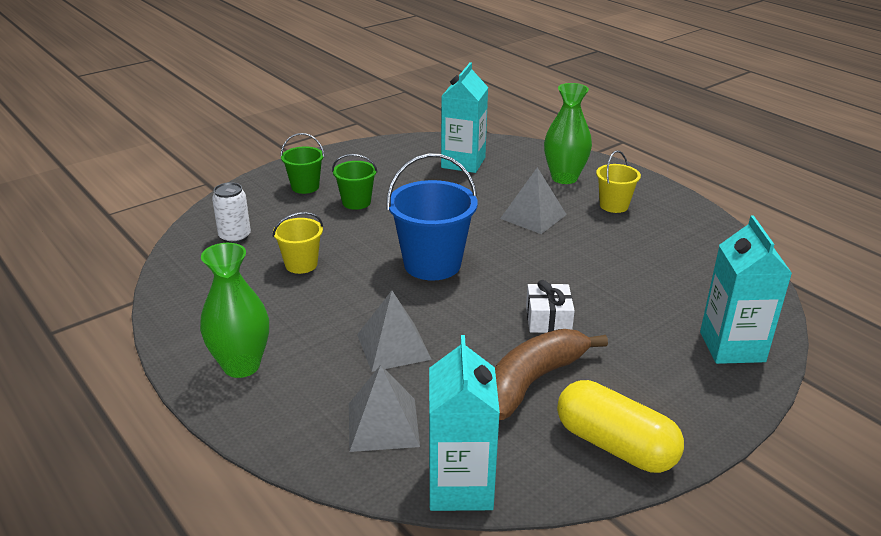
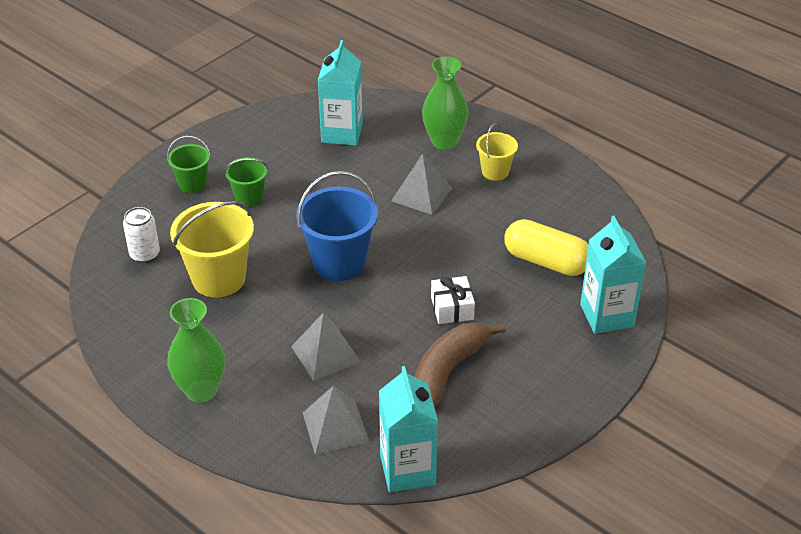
camera: 10 degrees left, 10 degrees up
yellow bucket [273,212,323,274] -> yellow bucket [170,201,254,298], size x1.79
yellow capsule [557,380,684,473] -> yellow capsule moved to [504,219,589,276]

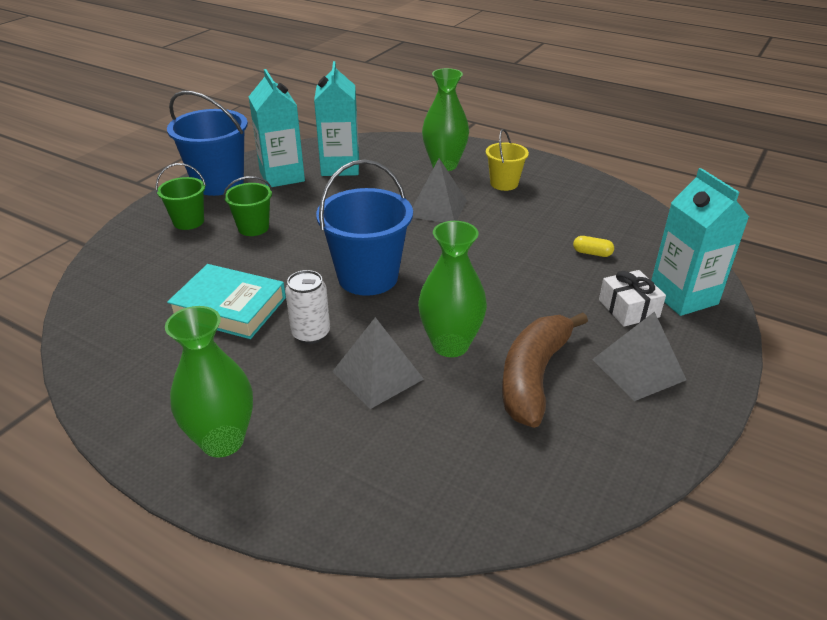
camera: 10 degrees left, 5 degrees down
white can [123,207,160,263] -> white can moved to [285,270,330,344]
yellow bucket [170,201,254,298] -> turquoise book [167,264,286,339]
grey pyramid [303,386,369,455] -> grey pyramid moved to [592,311,686,401]
turquoise carton [379,366,438,492] -> turquoise carton moved to [249,69,305,187]
white gift [431,276,475,324] -> white gift moved to [599,270,666,327]
yellow capsule [504,219,589,276] -> yellow capsule [573,236,614,257], size x0.40
none -> blue bucket [167,91,248,196]
none -> green vase [418,221,487,357]

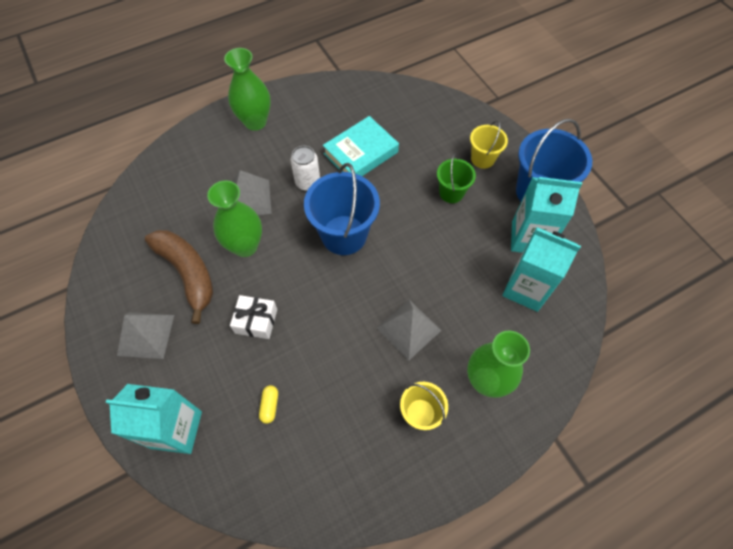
camera: 120 degrees right, 25 degrees up
green bucket [156,163,206,230] -> yellow bucket [470,120,508,169]
yellow capsule [573,236,614,257] -> yellow capsule turned 45 degrees counterclockwise [259,385,278,424]
white gift [599,270,666,327] -> white gift moved to [230,295,277,339]

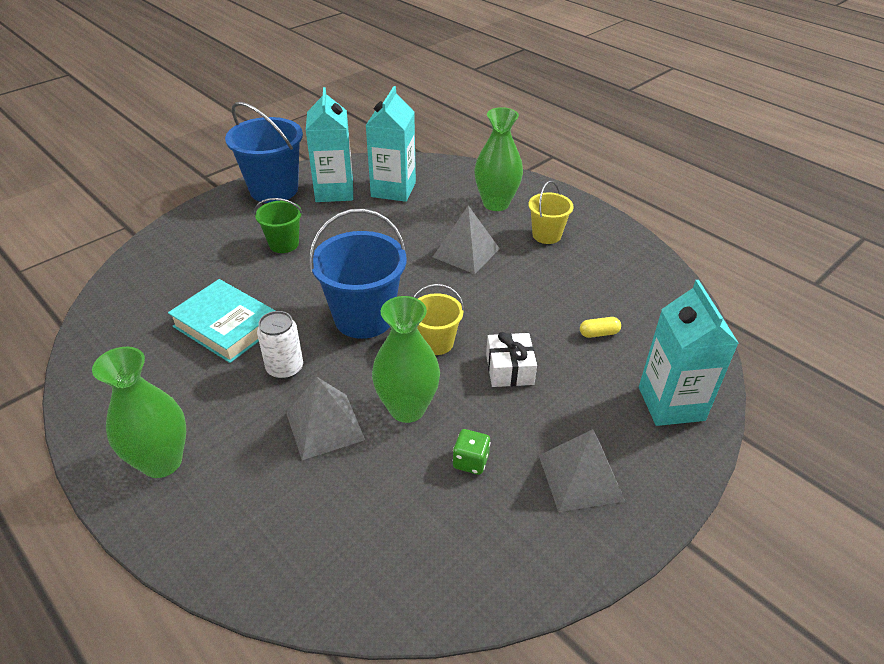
camera: 105 degrees left, 20 degrees down
brown banana [145,230,213,324] -> green dice [453,429,491,475]
yellow bucket [470,120,508,169] -> yellow bucket moved to [414,284,464,355]

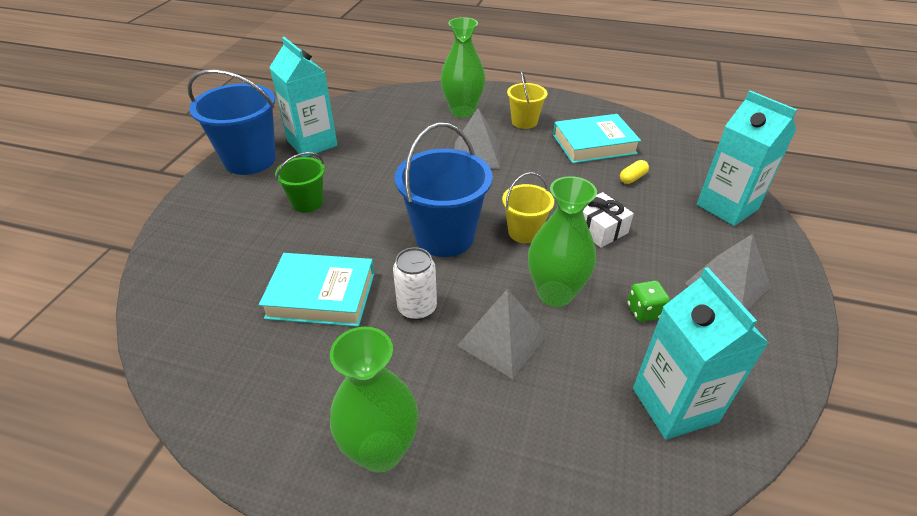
camera: 30 degrees left, 0 degrees up
turquoise carton [366,86,416,202] -> turquoise carton moved to [633,267,769,440]
none -> turquoise book [553,114,641,163]

